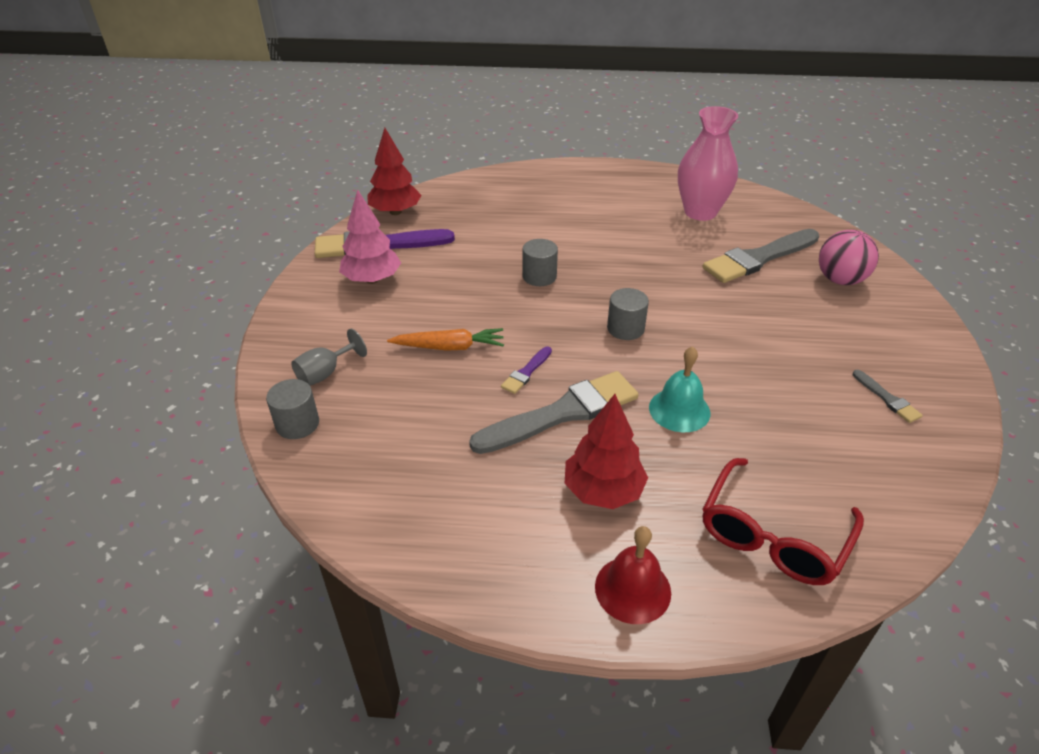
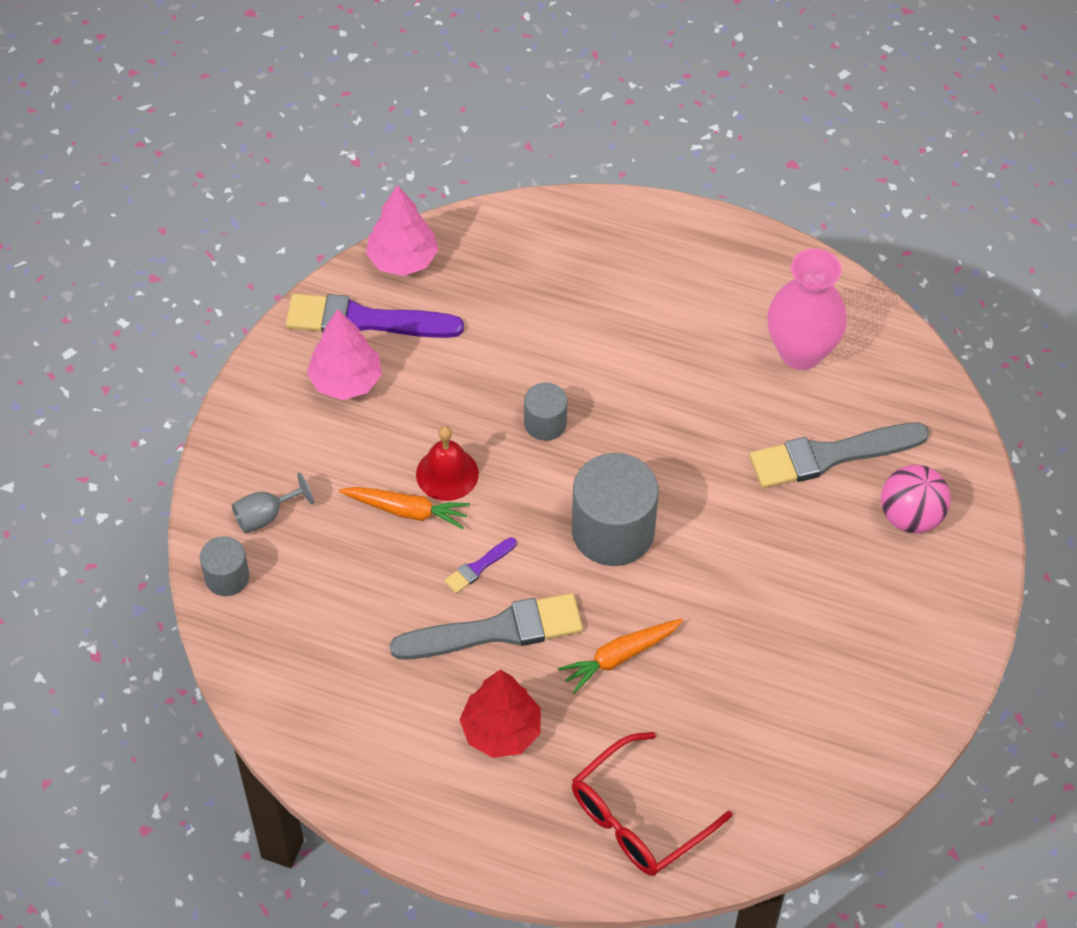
camera: 15 degrees right, 15 degrees up
red tree [367,128,421,215] -> pink tree [366,185,438,276]
red bell [595,526,671,624] -> red bell moved to [416,426,479,501]
grey cylinder [607,288,649,340] -> grey cylinder [572,453,659,566], size x1.89
turquoise bell [649,346,710,432] -> orange carrot [558,619,683,693]
grey brush [853,370,923,423] -> none

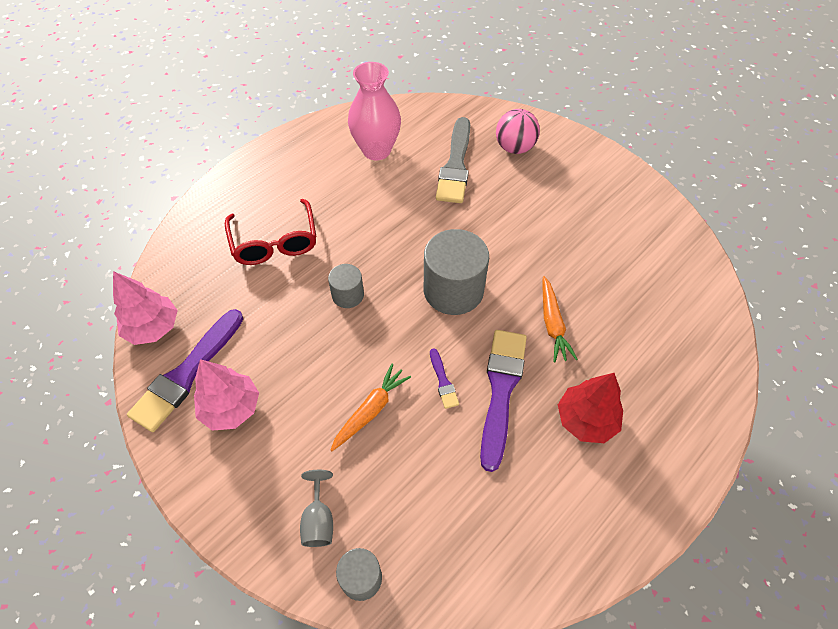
camera: 65 degrees left, 0 degrees up
grey brush [390,593,583,660] -> purple brush [480,330,527,472]
red bell [416,426,479,501] -> none
red glasses [572,732,732,876] -> red glasses moved to [225,199,317,265]

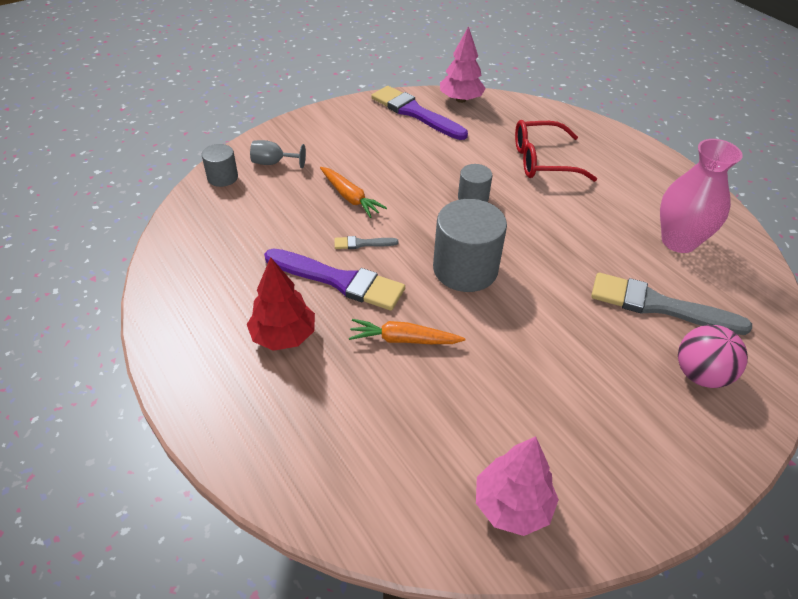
camera: 100 degrees right, 10 degrees down
pink tree [194,359,259,431] -> pink tree moved to [476,436,559,536]
purple brush [430,349,459,409] -> grey brush [334,236,399,249]

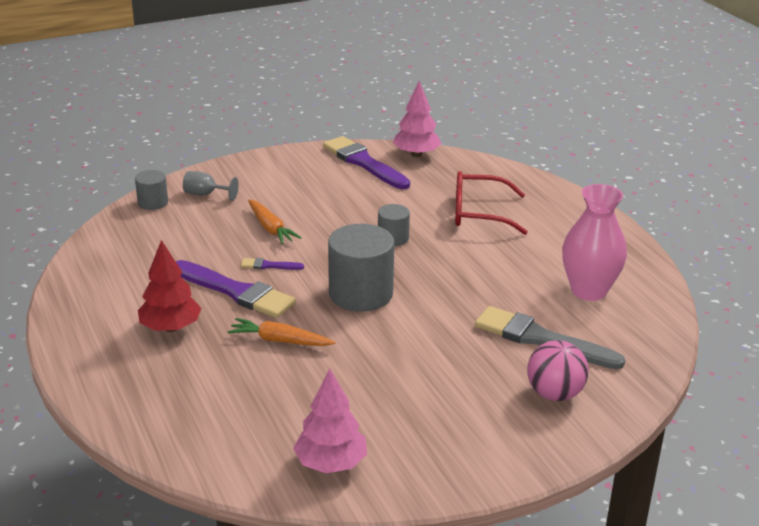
camera: 10 degrees right, 15 degrees down
grey brush [334,236,399,249] -> purple brush [241,258,304,270]

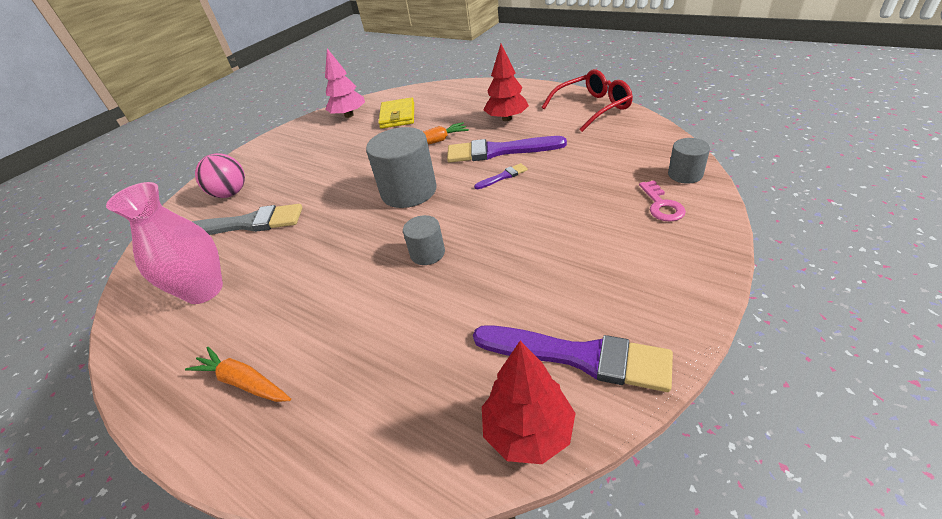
camera: 155 degrees right, 10 degrees up
grey goblet [183,171,239,201] -> pink key [639,180,686,222]
orange carrot [248,199,302,244] -> orange carrot moved to [185,347,291,402]
pink tree [393,81,442,157] -> red tree [482,341,576,464]
red glasses [455,171,528,235] -> red glasses moved to [542,69,633,132]
none -> yellow wallet [378,97,414,129]

